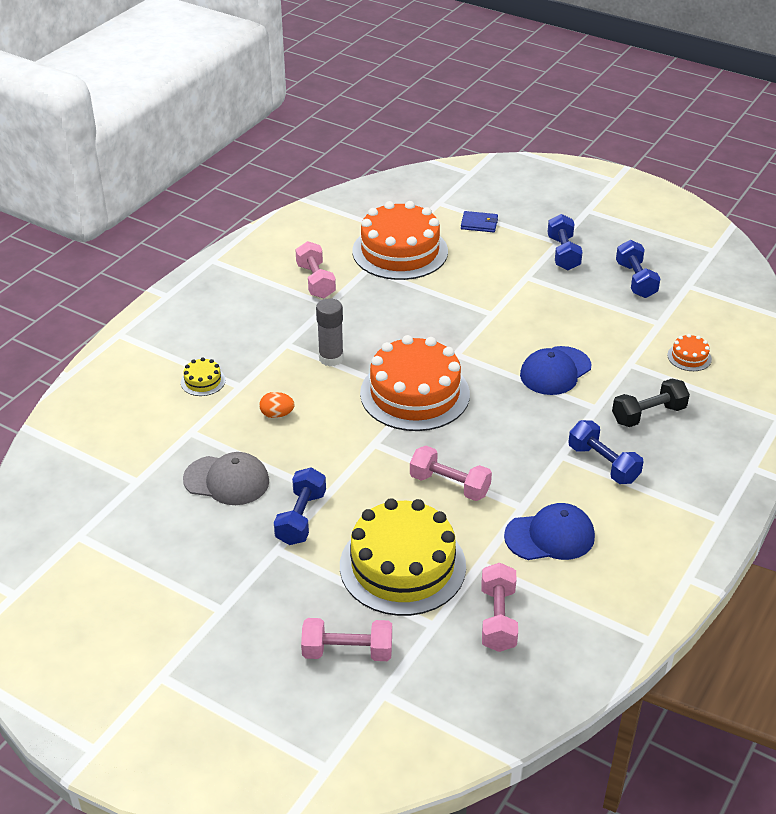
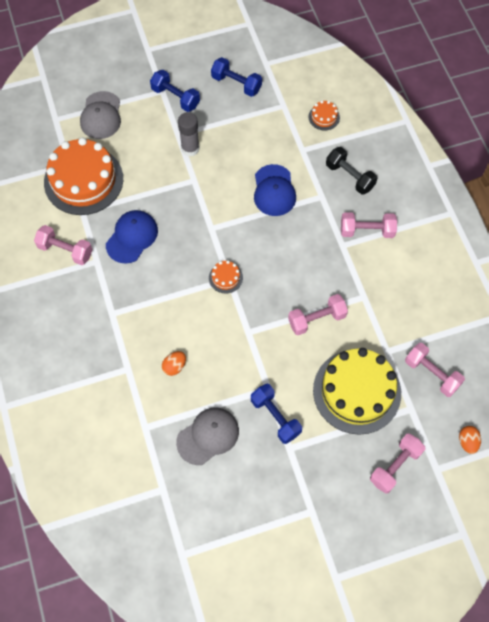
camera: 50 degrees left, 25 degrees up
yellow cake [181,357,225,396] -> none
grey glue stick [316,298,344,366] -> grey glue stick moved to [178,112,200,157]
orange cake [360,335,470,431] -> orange cake [209,260,243,293], size x0.41
blue wallet [461,211,498,233] -> grey cap [80,91,121,139]
blue cap [504,503,595,560] -> blue cap moved to [106,210,158,264]
blue dumbbell [568,420,644,484] -> pink dumbbell [341,212,397,238]
black dumbbell [612,379,690,427] -> black dumbbell turned 60 degrees counterclockwise [326,147,377,195]
none -> orange egg [459,426,481,454]

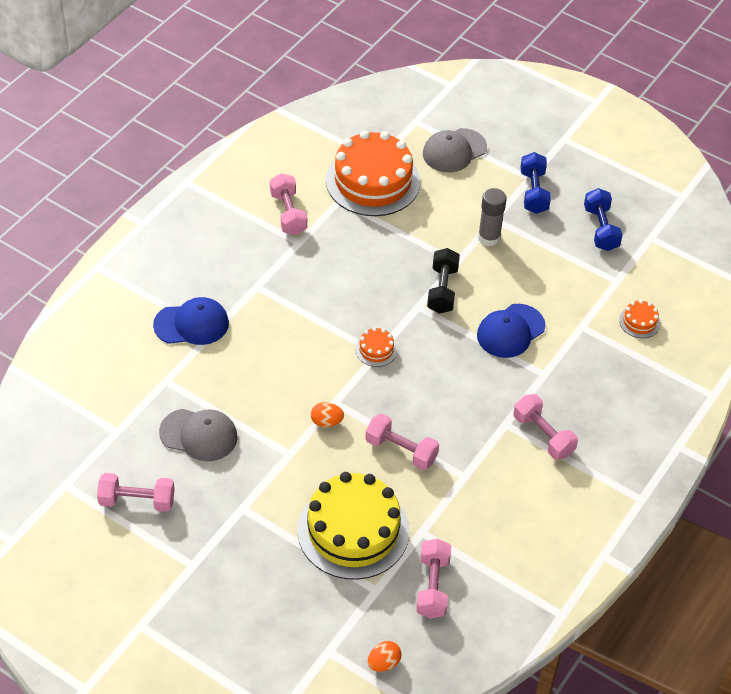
camera: 50 degrees right, 15 degrees down
blue cap [106,210,158,264] -> blue cap moved to [153,297,229,345]
orange egg [162,351,186,376] -> orange egg moved to [311,402,344,427]
blue dumbbell [251,384,302,444] -> none
black dumbbell [326,147,377,195] -> black dumbbell moved to [427,248,460,314]
pink dumbbell [370,433,425,494] -> pink dumbbell moved to [97,473,175,512]

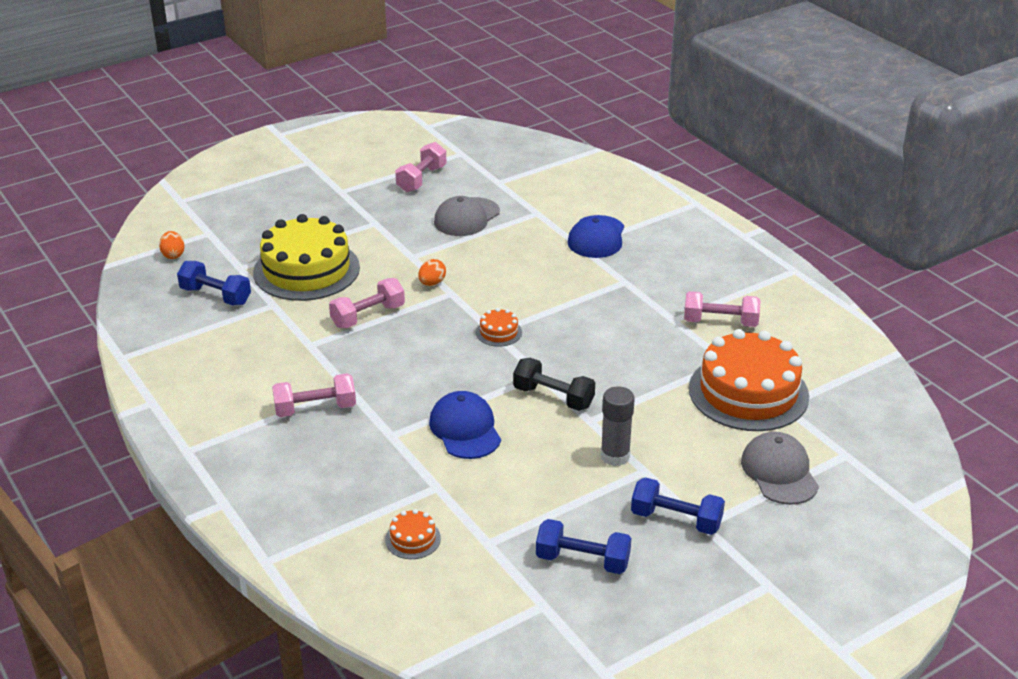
camera: 115 degrees right, 15 degrees down
pink dumbbell [416,539,451,619] -> blue dumbbell [177,261,251,306]

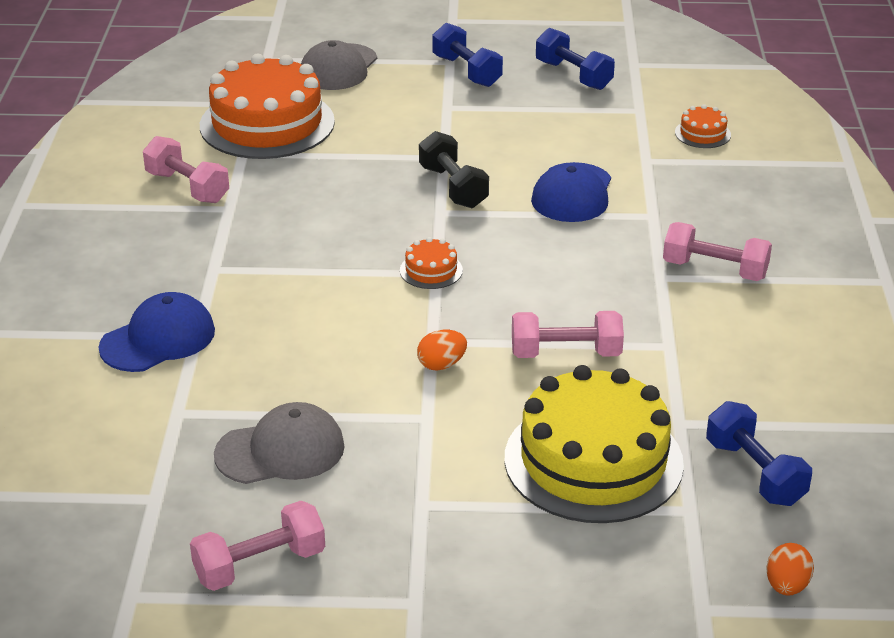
camera: 145 degrees left, 0 degrees up
grey glue stick [600,386,635,466] -> none

